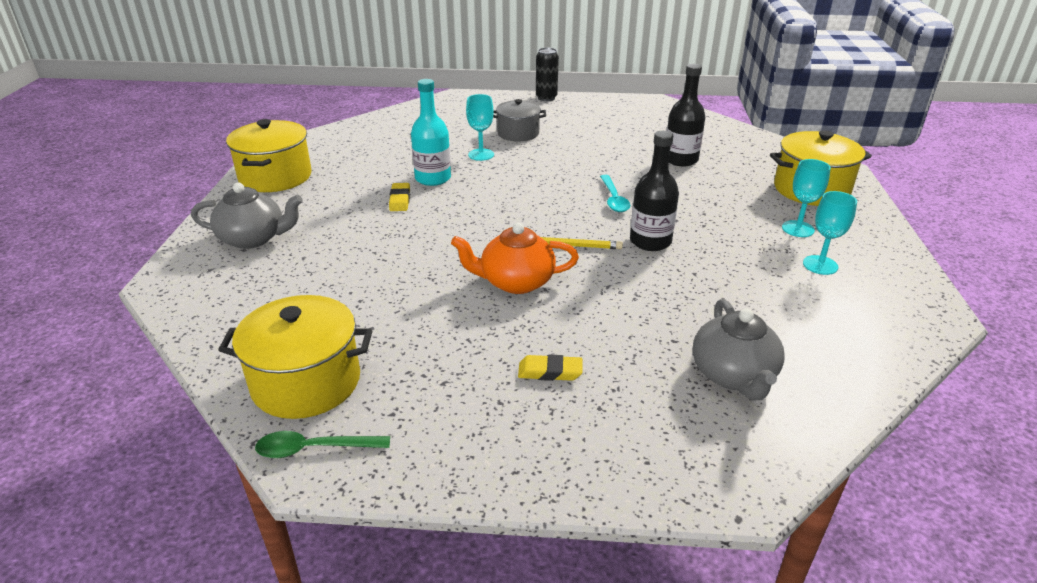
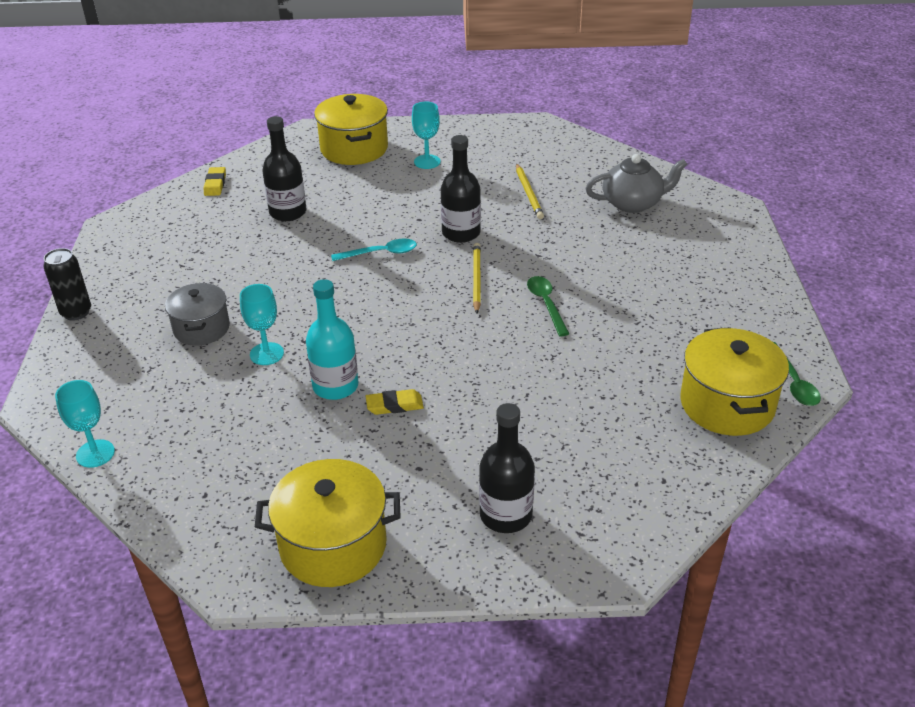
camera: 95 degrees left, 5 degrees up
grey teapot [191,182,303,249] -> black bottle [479,403,535,533]
orange teapot [451,223,579,294] -> green spoon [527,276,569,336]
yellow eraser [518,355,583,381] -> yellow eraser moved to [204,167,226,196]
turquoise goblet [803,191,857,275] -> turquoise goblet moved to [55,380,115,468]
none -> yellow pencil [516,163,544,219]

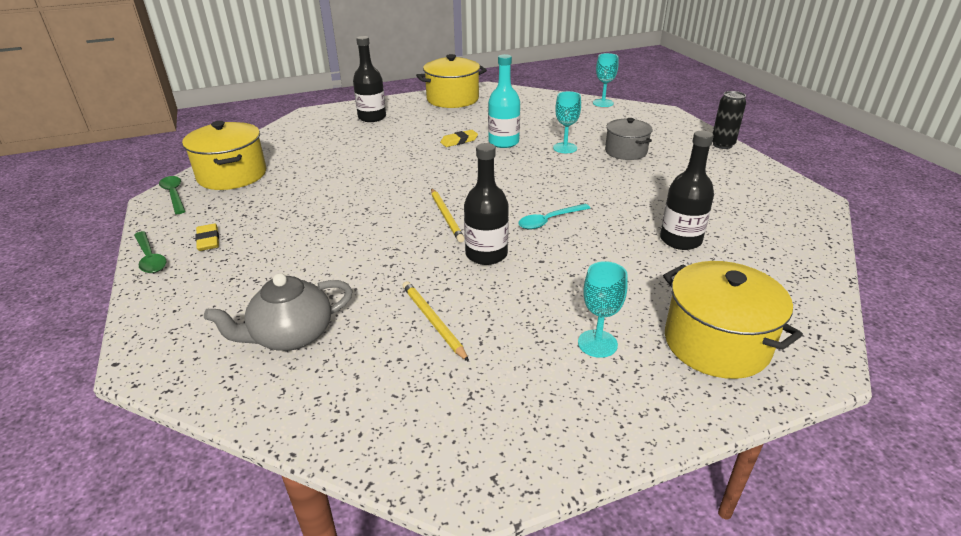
camera: 160 degrees right, 5 degrees down
yellow eraser [204,167,226,196] -> yellow eraser moved to [196,223,219,251]
green spoon [527,276,569,336] -> green spoon moved to [134,231,167,273]

